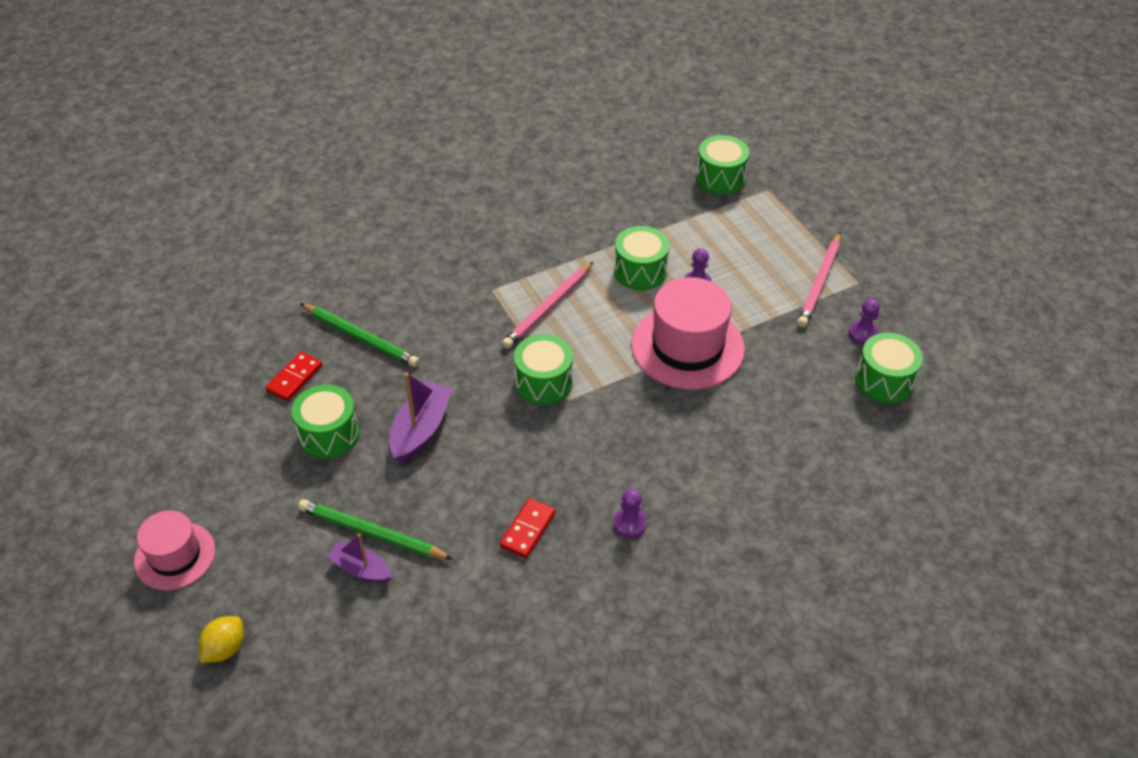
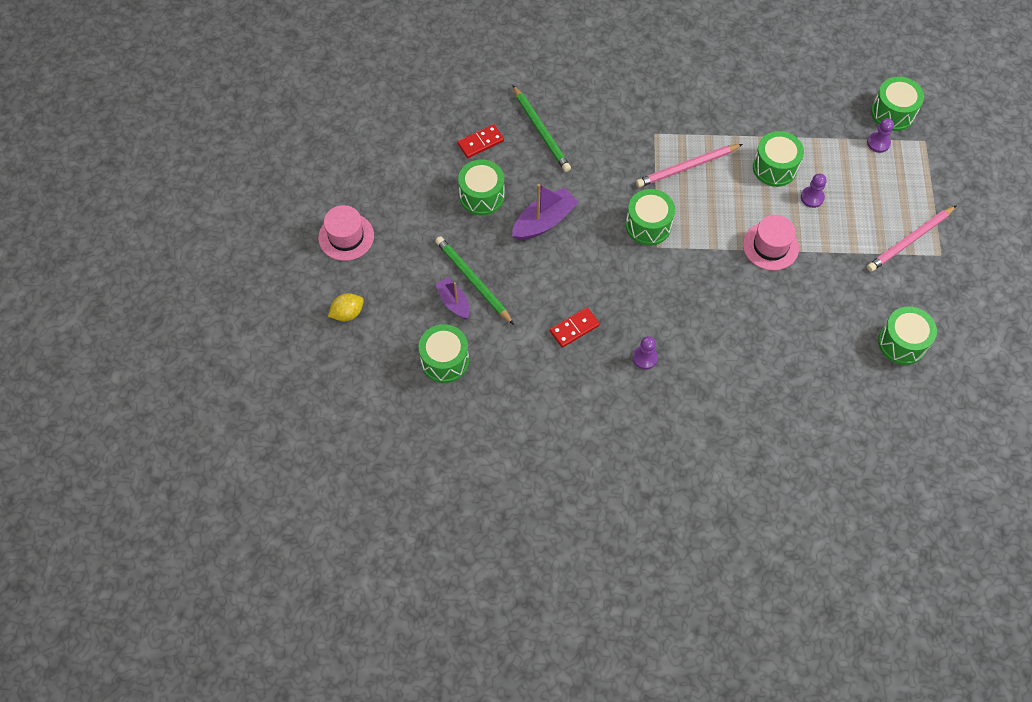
camera: 30 degrees right, 15 degrees up
pink hat [631,277,745,389] -> pink hat [743,215,799,271], size x0.60
purple pawn [849,299,880,345] -> purple pawn moved to [867,118,894,153]
none -> green drum [419,324,469,383]

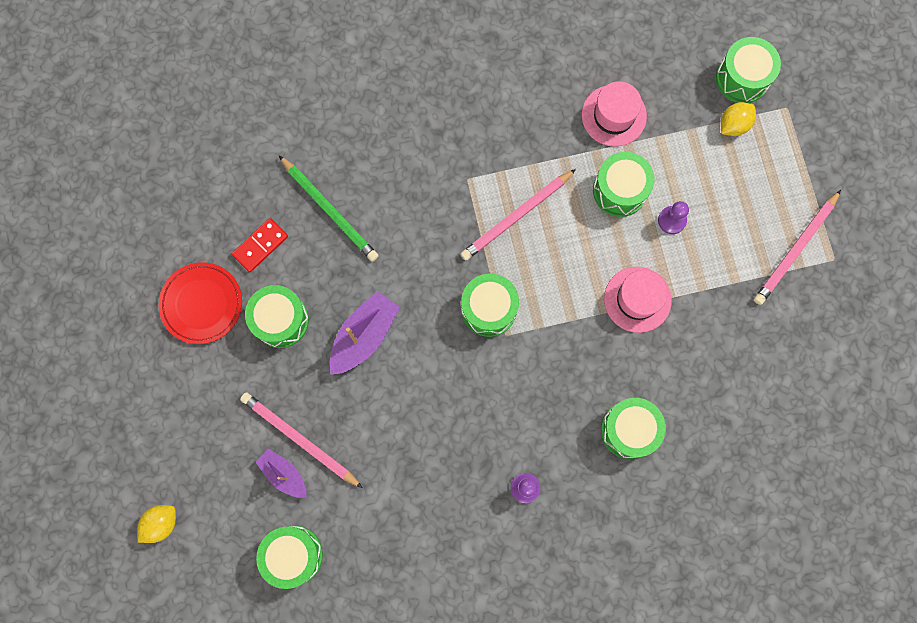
camera: 15 degrees left, 15 degrees up
pink hat [318,205,374,261] -> pink hat moved to [582,81,647,147]
green pencil [435,236,514,325] -> pink pencil [240,392,363,488]
red domino [550,307,600,348] -> none
purple pawn [867,118,894,153] -> yellow lemon [721,102,756,136]
green drum [878,306,937,365] -> green drum moved to [601,398,666,459]
none -> red plate [159,262,242,344]

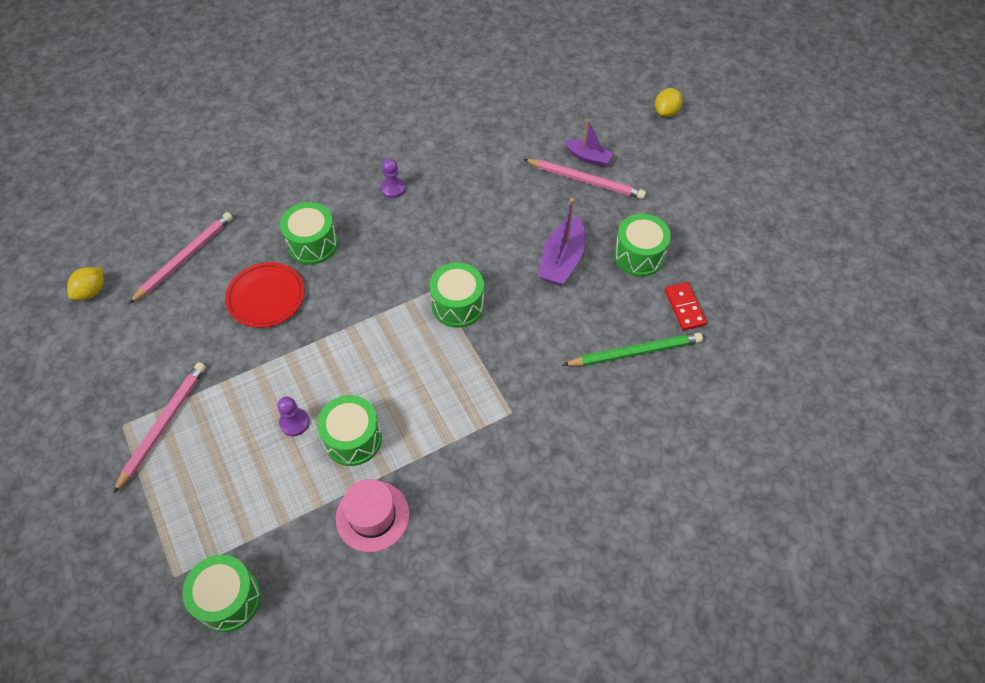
camera: 165 degrees right, 20 degrees down
red plate [159,262,242,344] -> red plate moved to [225,262,304,328]
red domino [232,218,288,272] -> red domino turned 45 degrees counterclockwise [665,282,707,331]
green drum [256,525,323,589] -> none
green pencil [279,156,379,262] -> green pencil turned 135 degrees clockwise [563,333,703,366]
pink pencil [460,169,576,261] -> pink pencil moved to [129,212,233,304]
pink hat [604,267,672,333] -> none
yellow lemon [721,102,756,136] -> yellow lemon moved to [67,267,104,300]

